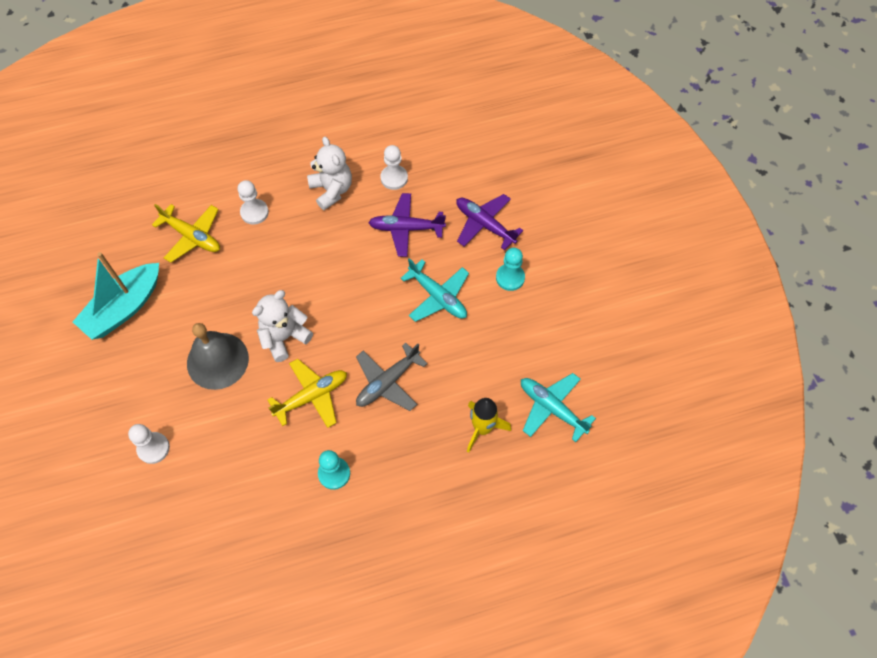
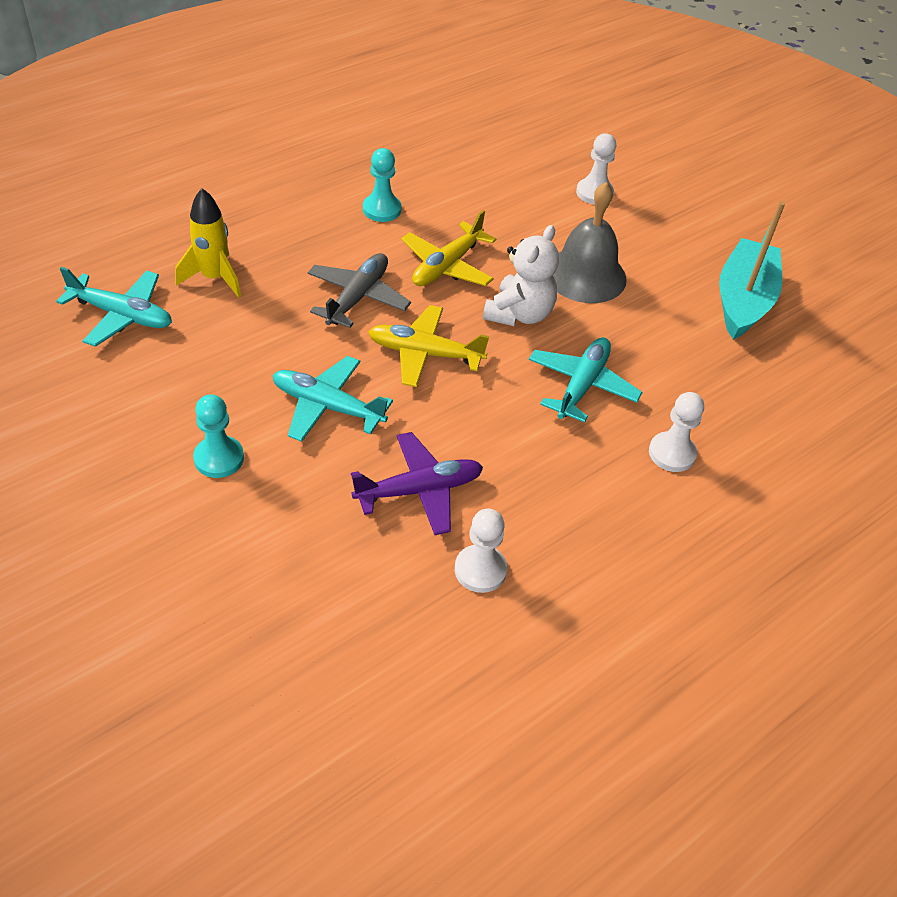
camera: 155 degrees right, 15 degrees down
yellow plane [152,204,220,263] -> yellow plane moved to [368,305,489,387]
white teddy bear [307,137,352,210] -> none
purple plane [456,194,523,250] -> none
none -> turquoise plane [529,337,643,423]

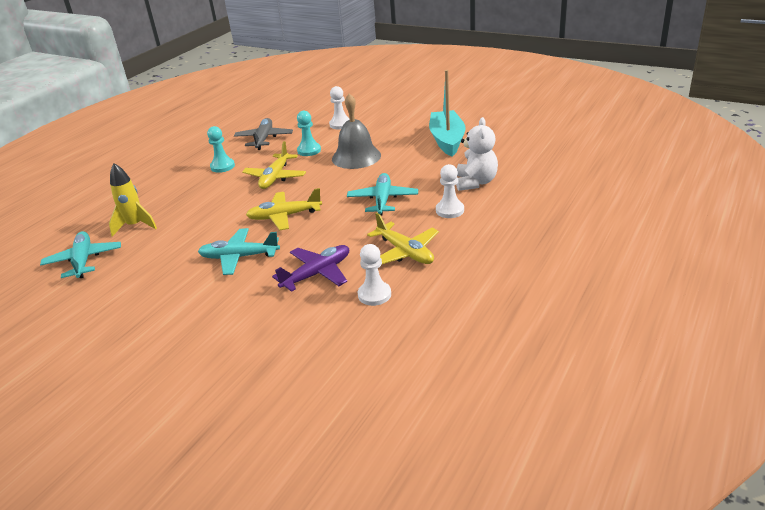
camera: 15 degrees left, 15 degrees down
turquoise plane [56,267,172,347] -> turquoise plane turned 105 degrees counterclockwise [40,231,121,278]
turquoise pawn [193,394,244,478] -> turquoise pawn moved to [297,111,321,156]
grey plane [308,253,411,328] -> grey plane moved to [234,118,293,150]
white teddy bear [483,225,559,326] -> white teddy bear moved to [456,117,498,191]
none -> yellow plane [367,213,439,264]

